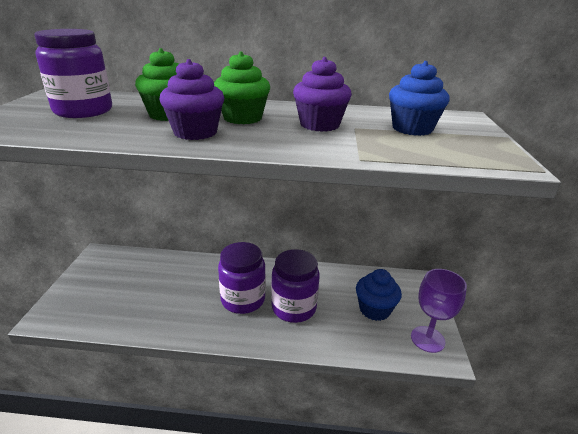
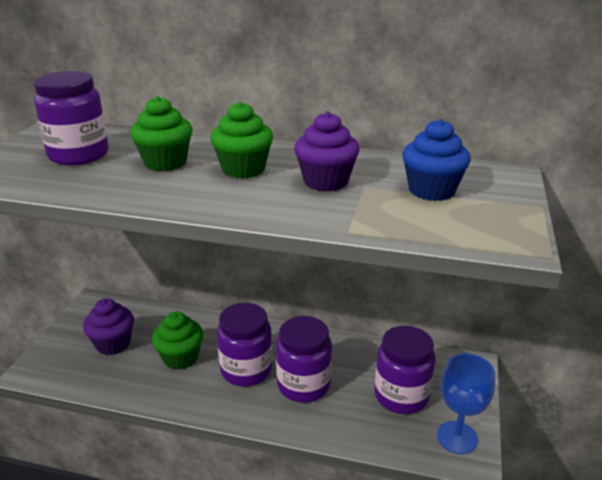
camera: 10 degrees right, 0 degrees up
purple cupcake [159,59,224,140] -> purple cupcake moved to [83,298,134,355]
blue cupcake [356,269,402,321] -> purple jar [374,326,435,414]
purple goblet [411,269,467,353] -> blue goblet [437,353,495,454]
none -> green cupcake [152,311,203,370]

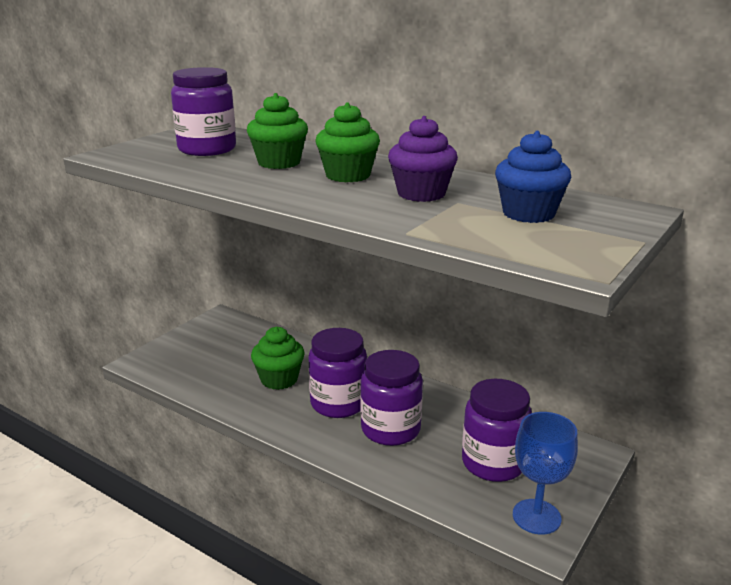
camera: 20 degrees right, 5 degrees down
purple cupcake [83,298,134,355] -> none

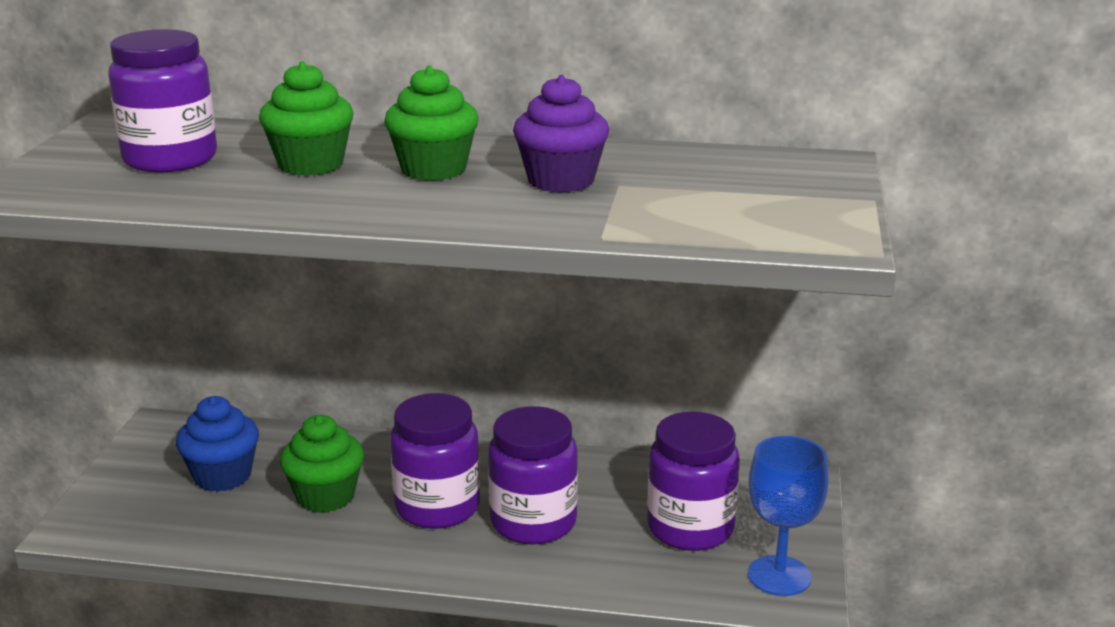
camera: 25 degrees left, 0 degrees up
blue cupcake [495,131,571,223] -> blue cupcake moved to [176,396,259,492]

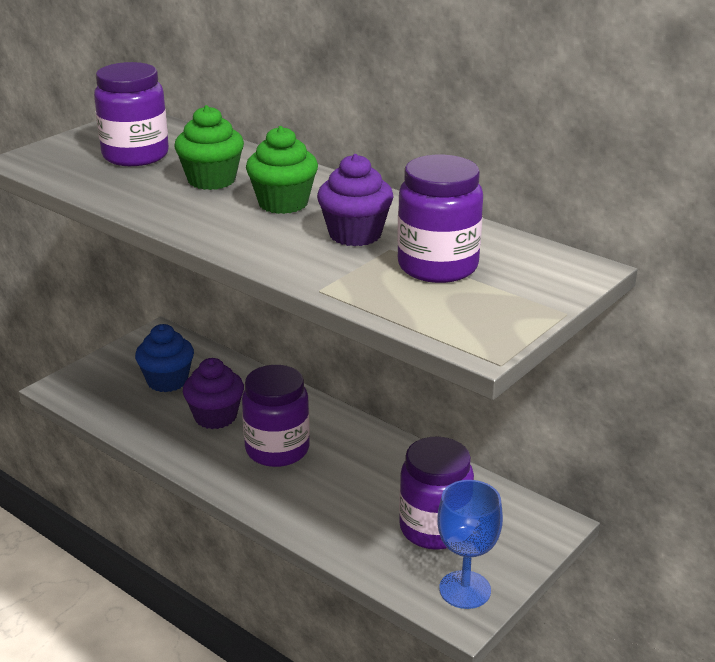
camera: 30 degrees right, 5 degrees up
green cupcake [280,415,364,513] -> purple cupcake [183,358,244,429]
purple jar [488,406,578,545] -> purple jar moved to [397,155,483,283]

